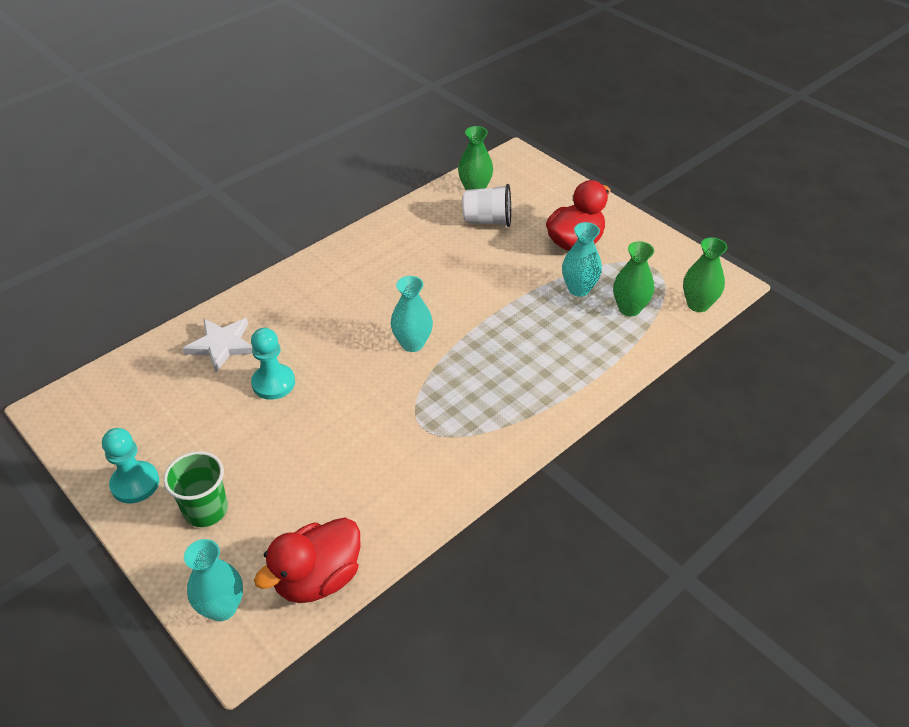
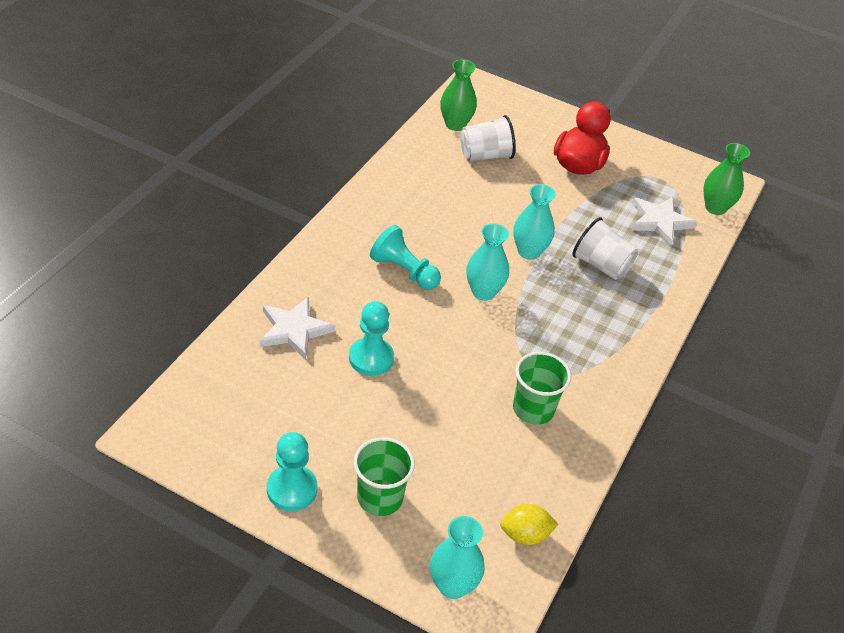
camera: 25 degrees left, 0 degrees up
red duck [254,517,360,603] -> yellow lemon [500,504,558,545]
turquoise vase [562,222,602,297] -> turquoise vase moved to [513,184,556,260]
green vase [613,241,654,316] -> white star [632,197,697,246]
none -> turquoise pawn [370,225,441,290]
none -> green cup [513,352,571,425]
none -> white cup [572,217,638,280]

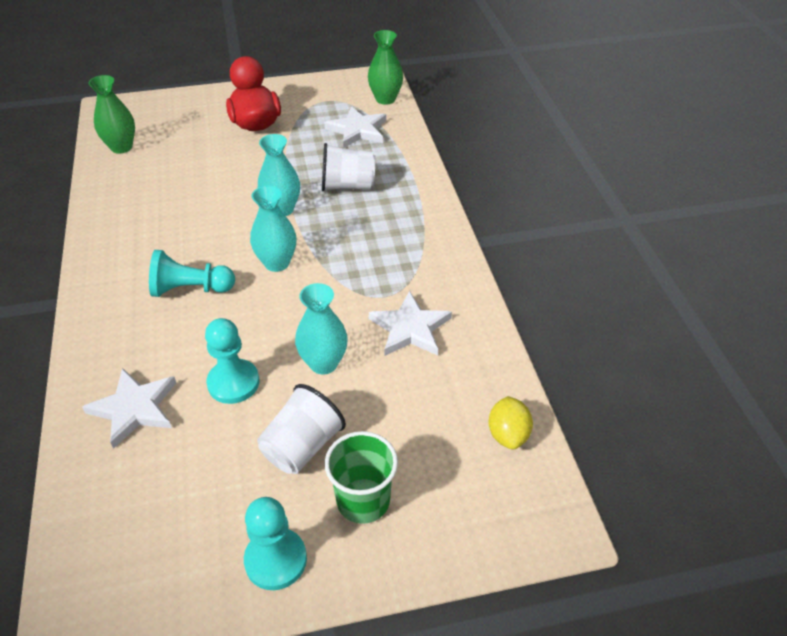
camera: 35 degrees left, 0 degrees up
turquoise vase [430,516,485,599] -> turquoise vase moved to [295,283,348,375]
white cup [460,115,515,161] -> white cup moved to [257,384,346,474]
yellow lemon [500,504,558,545] -> yellow lemon turned 45 degrees counterclockwise [489,396,533,450]
green cup [513,352,571,425] -> white star [369,291,452,356]

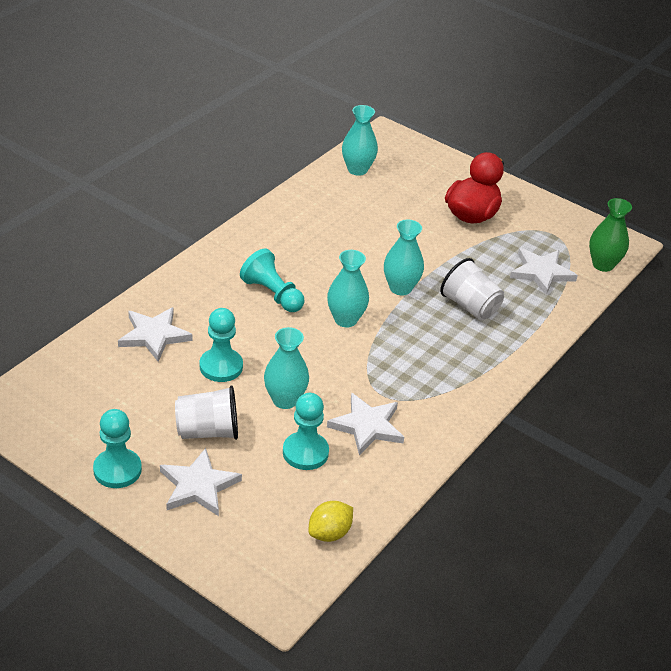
camera: 45 degrees right, 5 degrees down
green vase [88,75,135,154] -> turquoise vase [342,105,378,176]
green cup [325,431,398,524] -> white star [160,448,242,516]
none -> turquoise pawn [283,393,329,470]

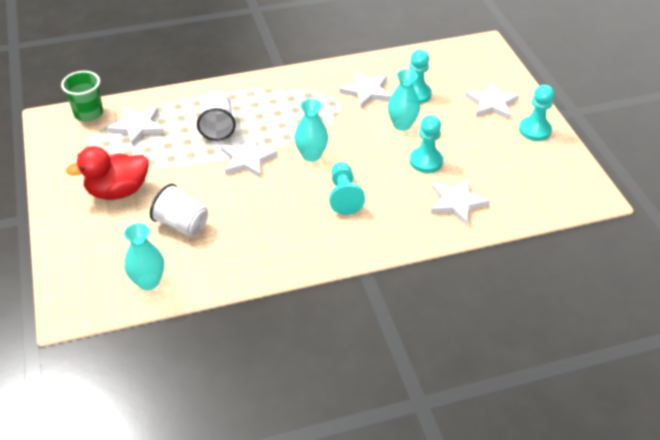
camera: 140 degrees left, 5 degrees up
white cup [175,385,238,440] -> white cup moved to [150,184,208,237]
yellow lemon [308,501,353,542] -> none
turquoise vase [384,219,424,296] -> white star [221,135,278,178]
green vase [589,198,632,272] -> green cup [61,71,103,122]

